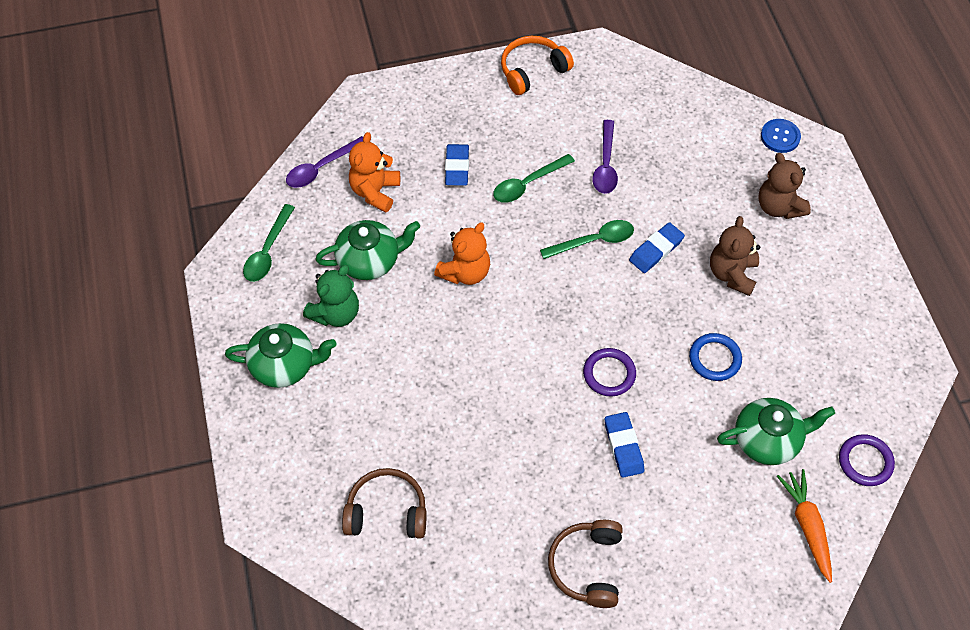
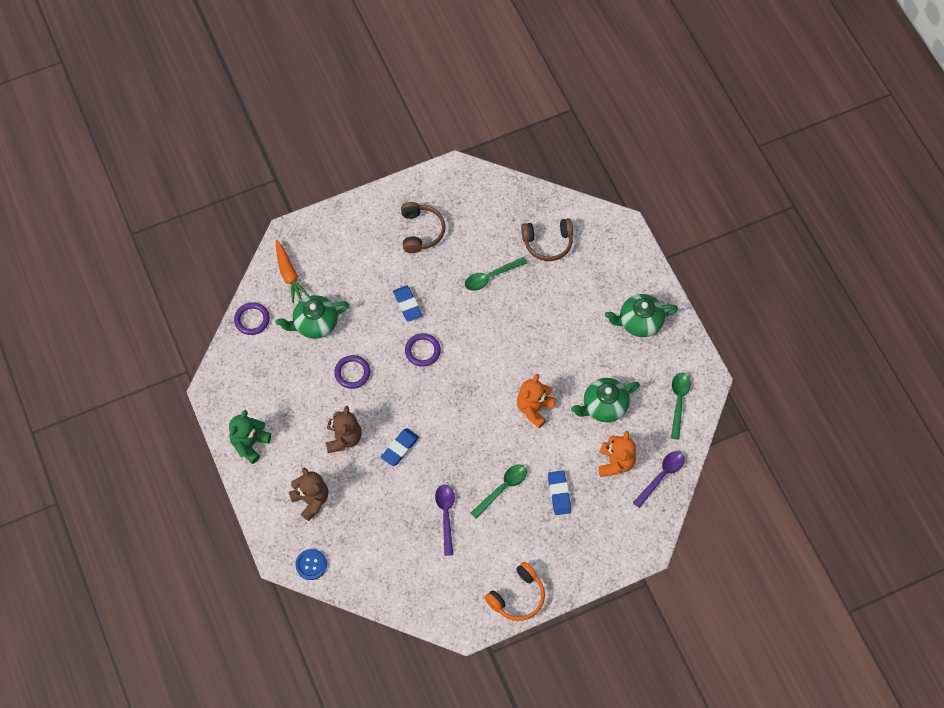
camera: 170 degrees right, 5 degrees up
green teddy bear [303,265,359,327] -> green teddy bear moved to [229,410,271,464]
green spoon [540,220,634,259] -> green spoon moved to [465,257,527,291]
blue ring [689,333,742,381] -> purple ring [334,355,370,389]

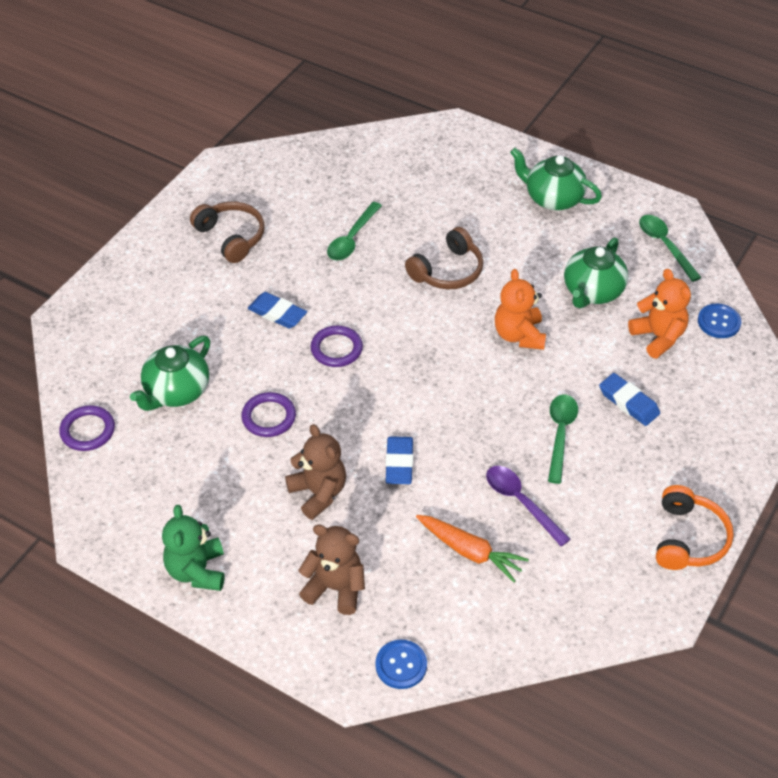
camera: 35 degrees left, 15 degrees down
orange carrot [276,240,309,303] -> orange carrot moved to [416,515,529,582]
brown headphones [521,218,573,261] -> brown headphones moved to [405,227,483,290]
green teapot [605,294,678,337] -> green teapot turned 75 degrees clockwise [510,148,602,210]
purple spoon [633,451,685,508] -> blue button [698,304,741,338]

